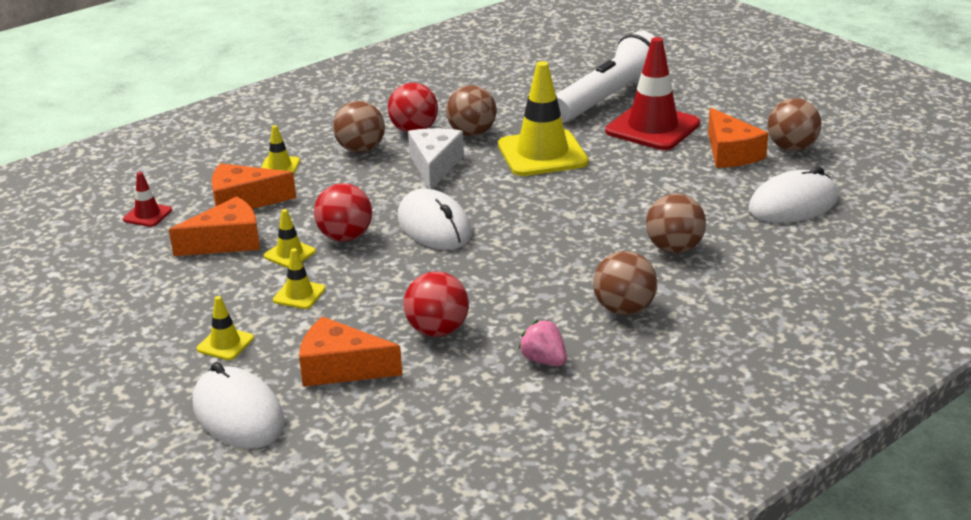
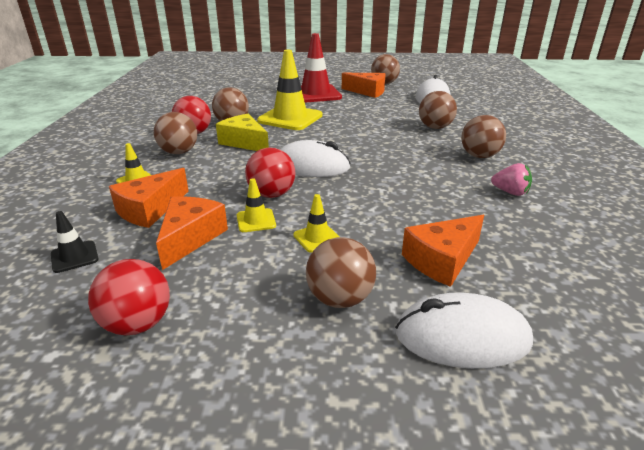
camera: 50 degrees left, 0 degrees up
red traffic cone [123,172,172,227] -> black traffic cone [51,211,99,273]
yellow traffic cone [197,296,254,360] -> brown ball [306,237,376,308]
red ball [403,271,469,337] -> red ball moved to [88,259,170,335]
white cheese [408,128,464,189] -> yellow cheese [216,114,269,151]
pink strawberry [518,320,567,366] -> pink strawberry turned 150 degrees counterclockwise [491,163,532,196]
white flashlight [556,31,667,122] -> none

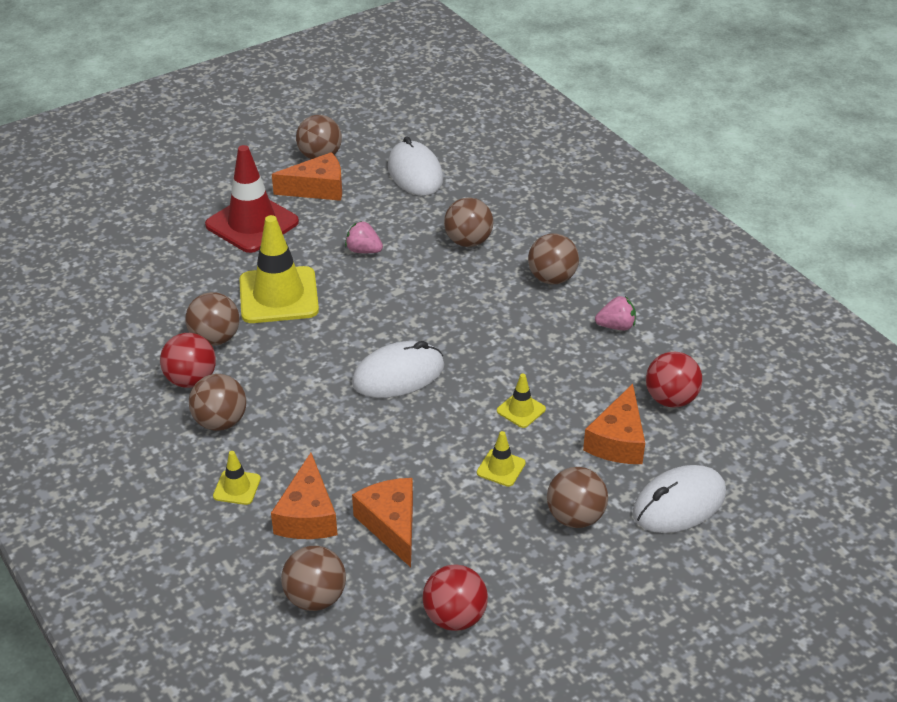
camera: 35 degrees left, 10 degrees up
black traffic cone [51,211,99,273] -> brown ball [281,546,346,611]
yellow cheese [216,114,269,151] -> none
yellow traffic cone [237,178,276,232] -> yellow traffic cone moved to [497,374,546,428]
red ball [245,148,295,198] -> red ball moved to [646,352,702,408]
none -> pink strawberry [345,221,383,253]

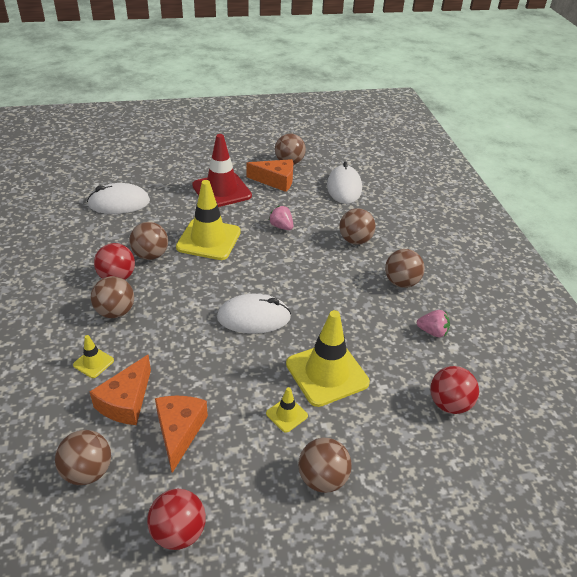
camera: 20 degrees right, 0 degrees up
yellow traffic cone [497,374,546,428] -> yellow traffic cone [286,310,370,407], size x2.19
orange cheese [583,384,645,464] -> none
white mouse [633,465,726,533] -> white mouse moved to [87,183,150,214]

